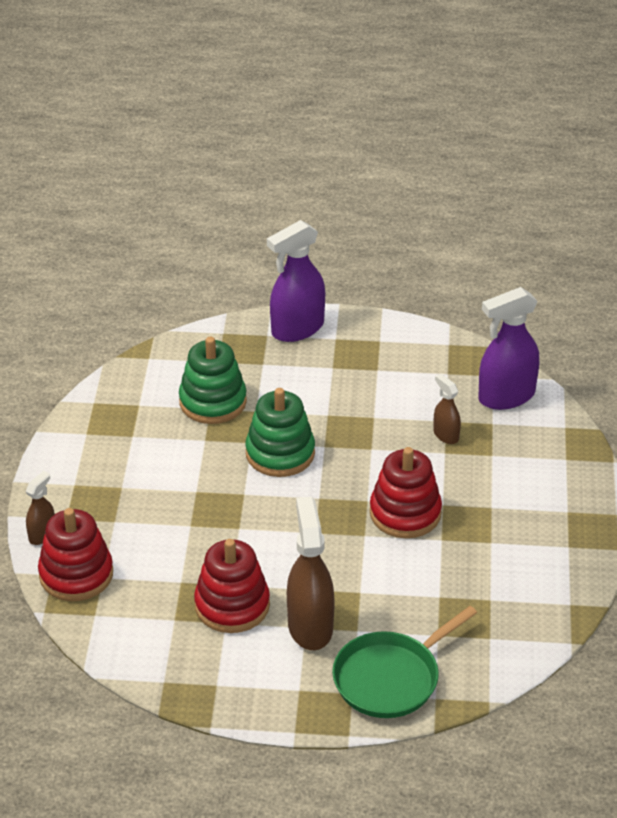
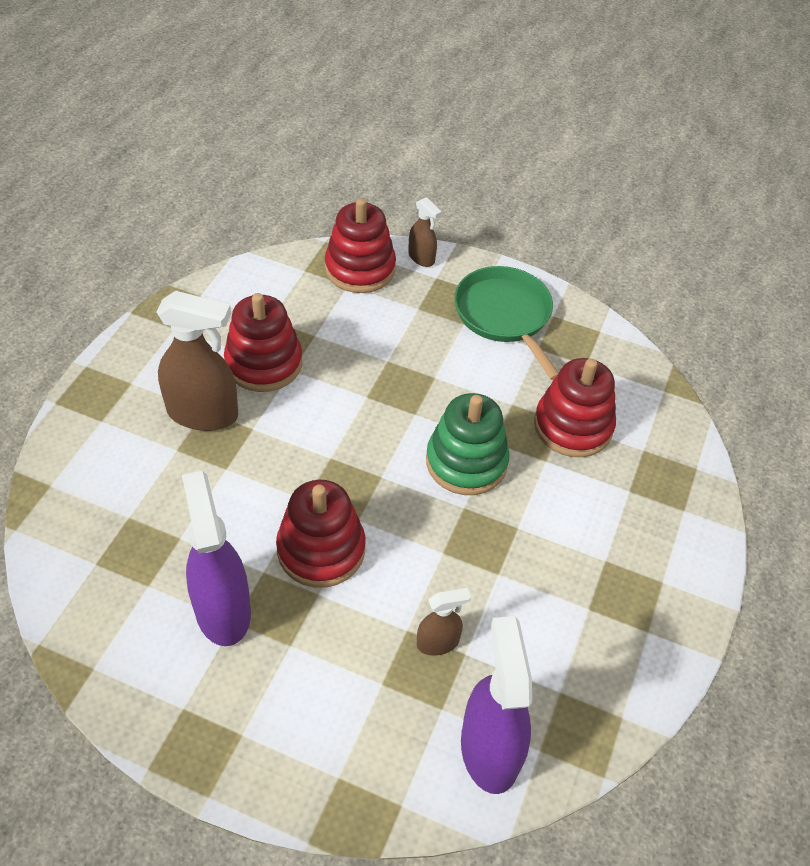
camera: 105 degrees right, 10 degrees up
green stacking toy [179,337,247,424] -> red stacking toy [534,358,616,457]
purple spray bottle [267,220,325,342] -> purple spray bottle moved to [182,471,251,646]
green pan [332,606,477,718] -> green pan moved to [454,266,559,380]

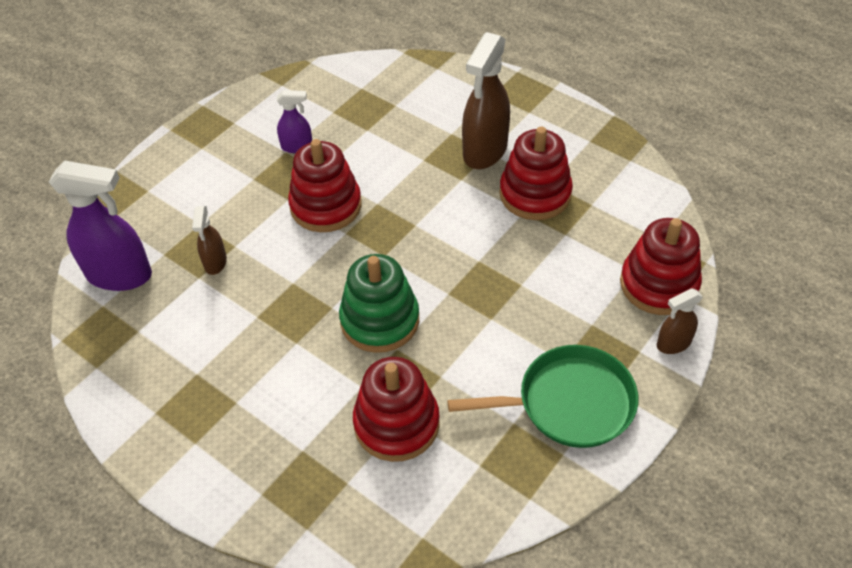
camera: 110 degrees right, 0 degrees up
purple spray bottle [182,471,251,646] -> purple spray bottle [277,90,312,153], size x0.52

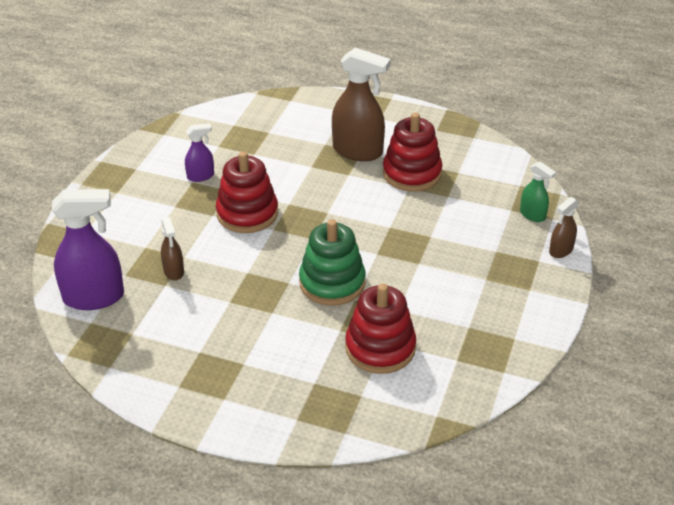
camera: 20 degrees left, 10 degrees down
green pan [447,345,638,448] -> none
brown spray bottle [462,32,510,169] -> brown spray bottle turned 75 degrees counterclockwise [332,48,390,161]
red stacking toy [620,218,702,315] -> green spray bottle [520,162,556,222]

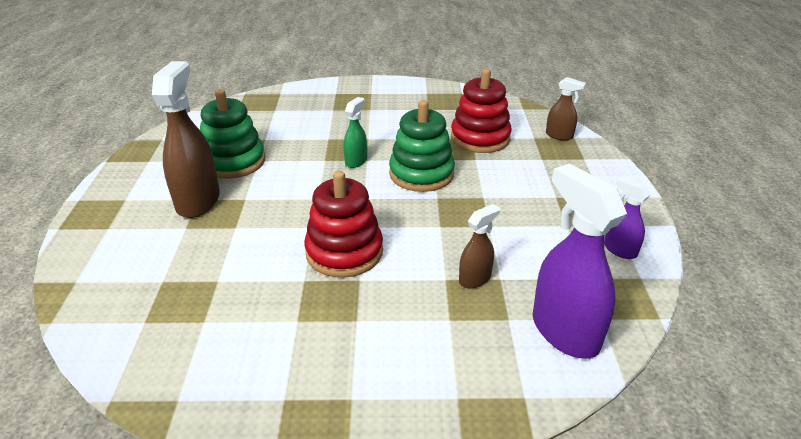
camera: 110 degrees left, 5 degrees down
purple spray bottle [185,123,214,182] -> purple spray bottle moved to [604,177,650,259]
red stacking toy [383,112,442,192] -> green stacking toy [200,90,265,179]
green spray bottle [520,162,556,222] -> green spray bottle moved to [343,97,367,168]
brown spray bottle [549,197,579,258] -> brown spray bottle moved to [546,77,586,140]

